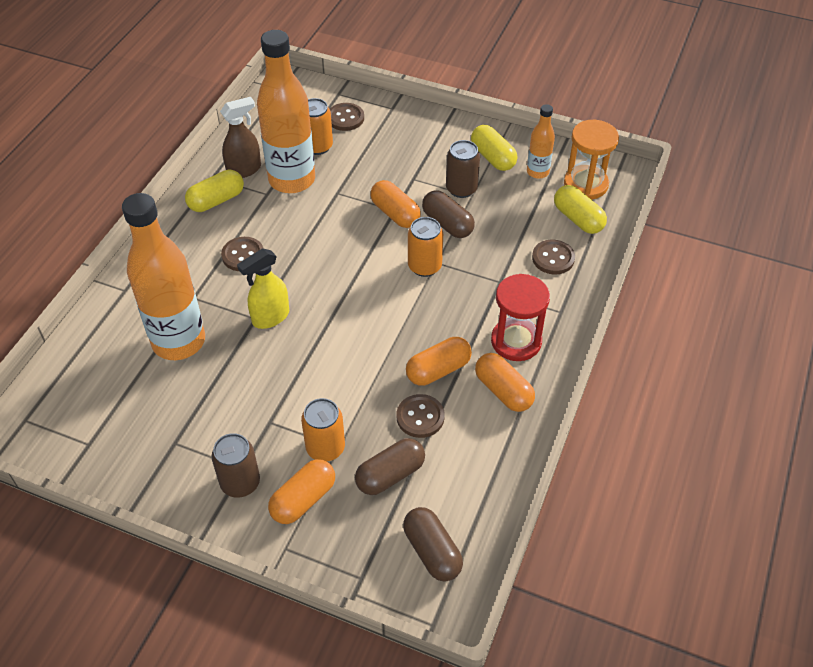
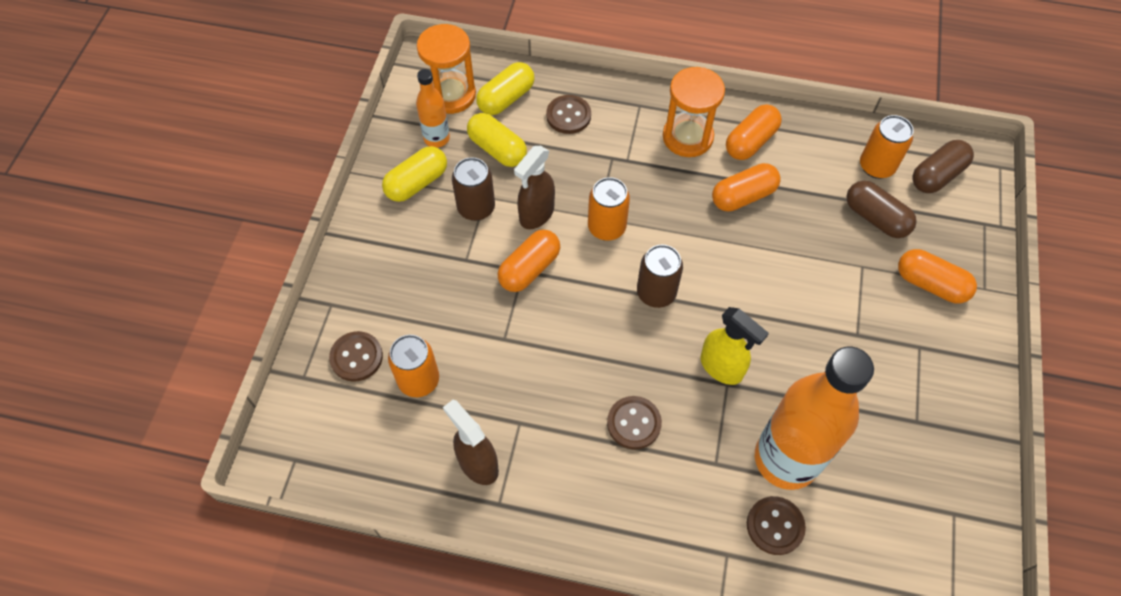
camera: 100 degrees left, 10 degrees up
yellow capsule [185,170,244,212] -> yellow capsule moved to [467,113,527,167]
brown can [212,433,260,498] -> brown can moved to [637,245,683,308]
orange bottle [257,30,315,193] -> none
orange can [301,398,345,462] -> orange can moved to [860,115,914,179]
brown button [396,394,445,438] -> brown button moved to [747,496,806,555]
orange capsule [406,337,472,386] -> orange capsule turned 75 degrees counterclockwise [712,163,781,212]
brown capsule [422,190,475,238] -> brown spray bottle [514,146,555,229]
red hourglass [491,274,550,361] -> orange hourglass [663,67,725,157]

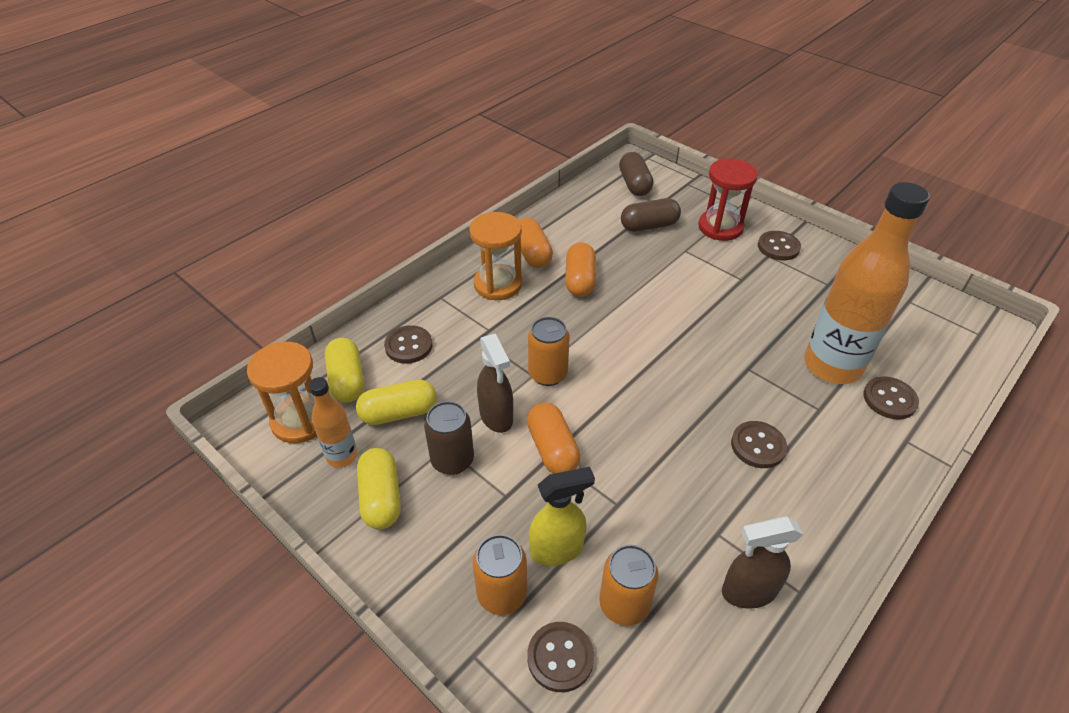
camera: 60 degrees left, 15 degrees down
brown can [637,245,683,308] -> none
yellow spray bottle [700,307,769,385] -> yellow spray bottle moved to [529,467,595,566]
orange can [860,115,914,179] -> orange can moved to [473,534,527,615]
orange capsule [898,249,977,304] -> red hourglass [698,158,758,241]
none -> brown button [758,231,801,261]

